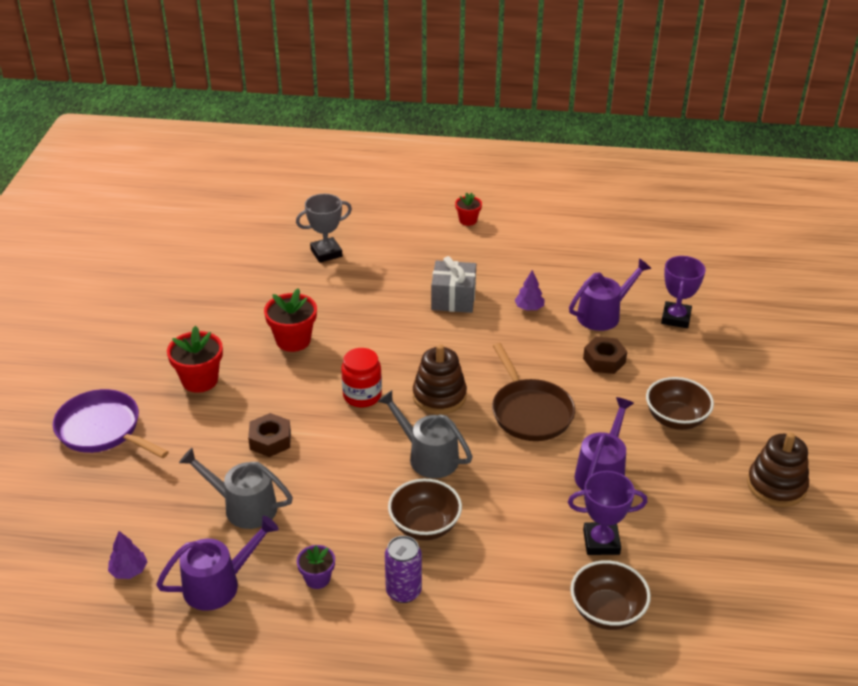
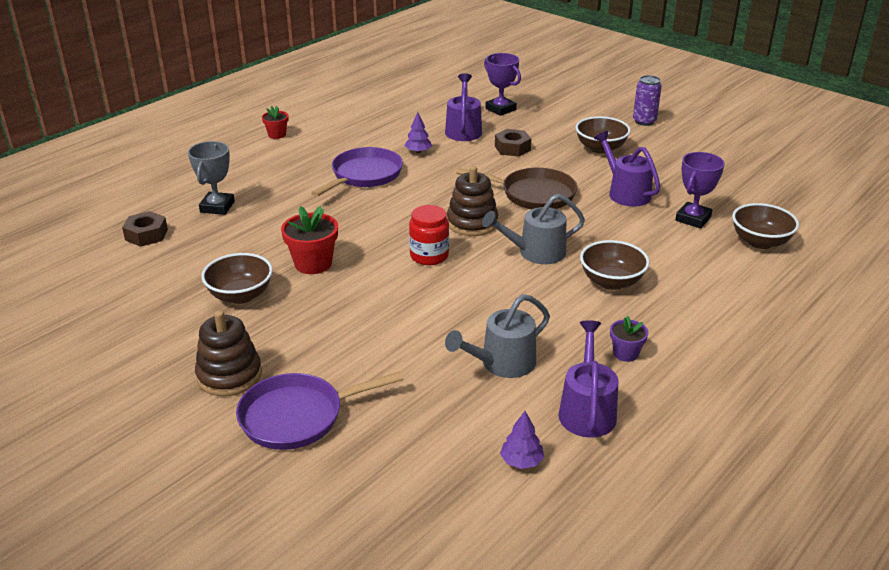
camera: 55 degrees left, 5 degrees down
red flower pot [167,326,223,393] -> none
brown nut [248,413,291,457] -> brown nut moved to [122,211,168,247]
purple can [385,536,422,603] -> purple can moved to [633,75,662,126]
grey gift [431,256,476,313] -> purple pan [311,147,403,197]
brown stacking toy [747,432,809,507] -> brown stacking toy moved to [195,310,262,396]
none -> brown bowl [201,253,273,304]

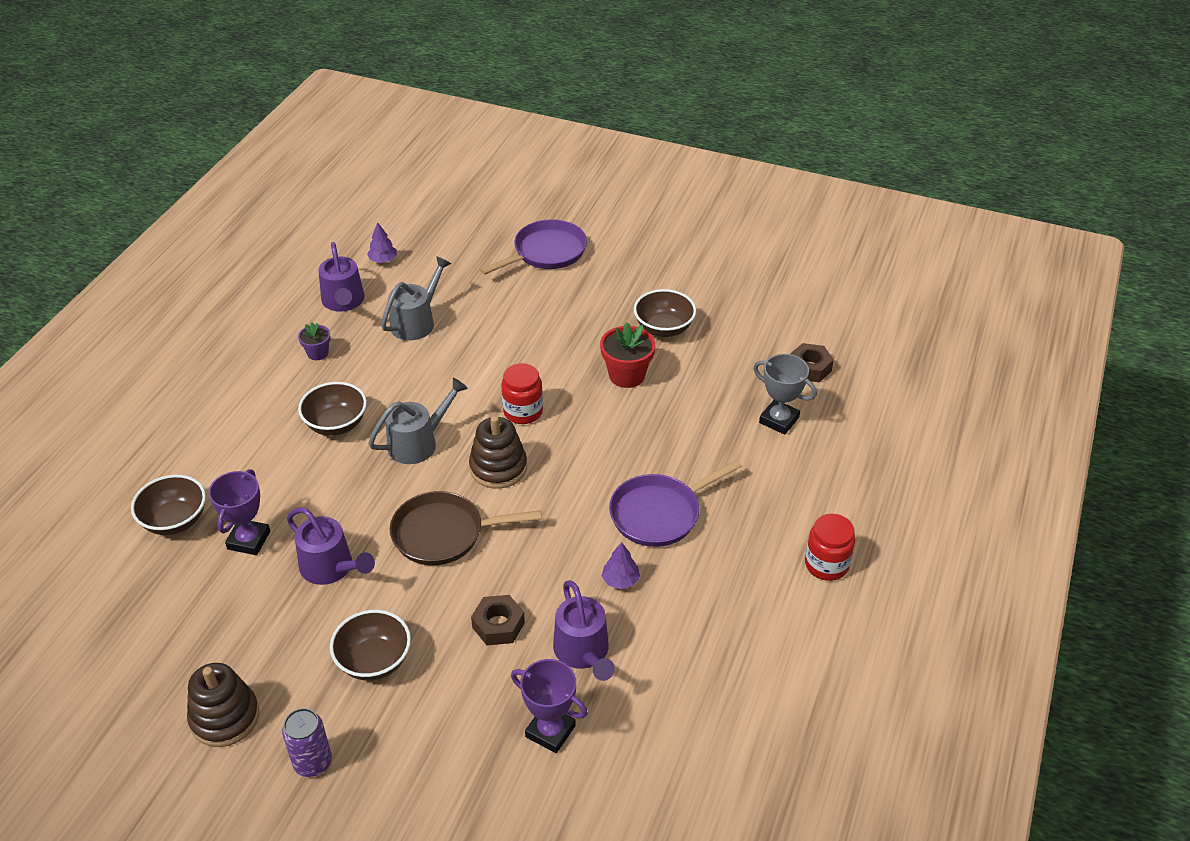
camera: 160 degrees right, 10 degrees up
grey trophy [188,141,235,215] -> grey trophy turned 45 degrees counterclockwise [753,354,817,435]
brown stacking toy [195,310,262,396] -> brown stacking toy moved to [187,663,259,747]
red flower pot [262,106,288,139] -> red jar [805,514,855,581]
purple pan [311,147,403,197] -> purple pan turned 45 degrees clockwise [609,460,742,547]

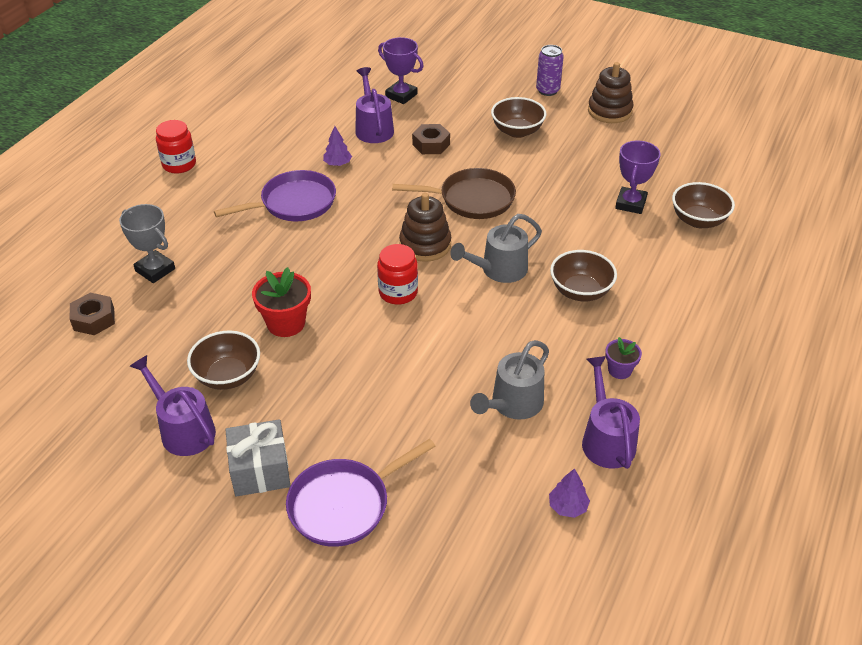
camera: 175 degrees left, 0 degrees up
purple watering can [287,507,375,585] -> purple watering can moved to [130,355,216,456]
none -> grey gift [225,419,290,497]

